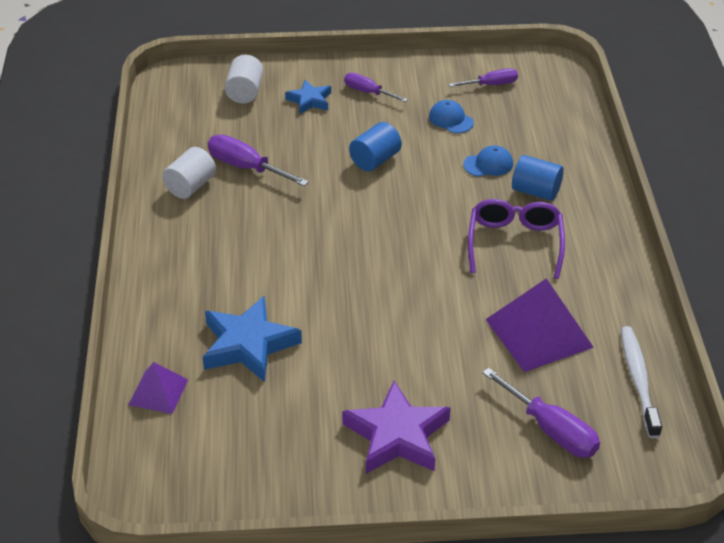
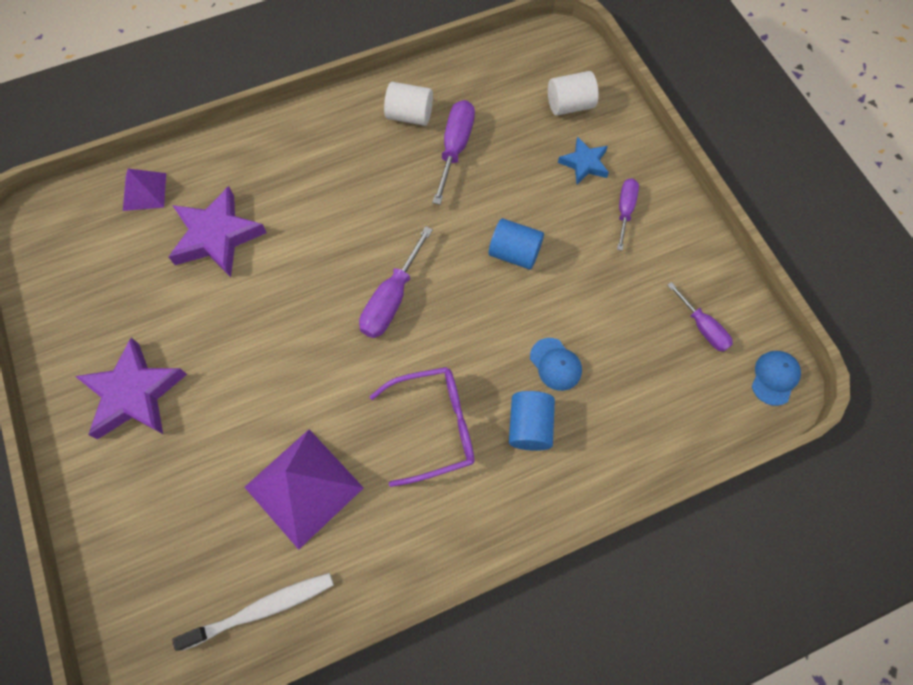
camera: 70 degrees right, 25 degrees up
blue star [203,296,302,382] -> purple star [169,186,267,277]
blue cap [429,100,474,133] -> blue cap moved to [752,351,801,406]
purple screwdriver [482,368,600,458] -> purple screwdriver moved to [359,226,433,338]

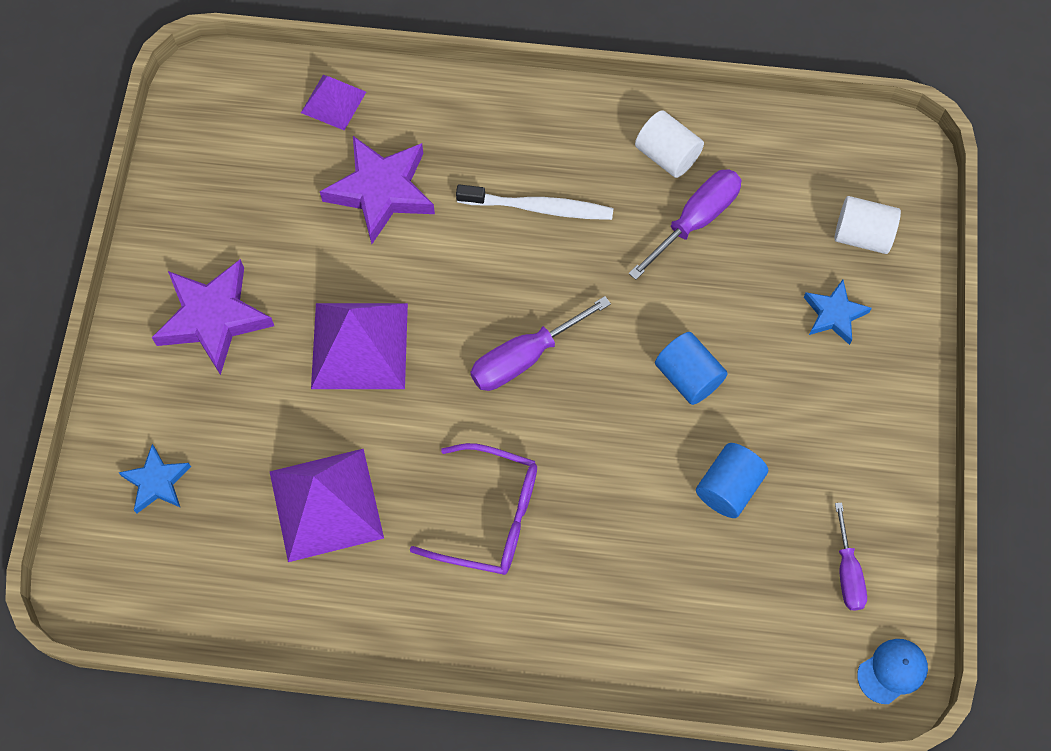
camera: 30 degrees right, 0 degrees up
white toothbrush [172,573,334,651] -> white toothbrush moved to [456,184,613,220]
blue cylinder [509,391,555,451] -> blue cylinder moved to [696,443,768,518]
blue cap [530,338,582,391] -> none
purple screwdriver [617,178,639,251] -> none
none -> blue star [118,444,191,513]
none -> purple pyramid [311,303,408,389]

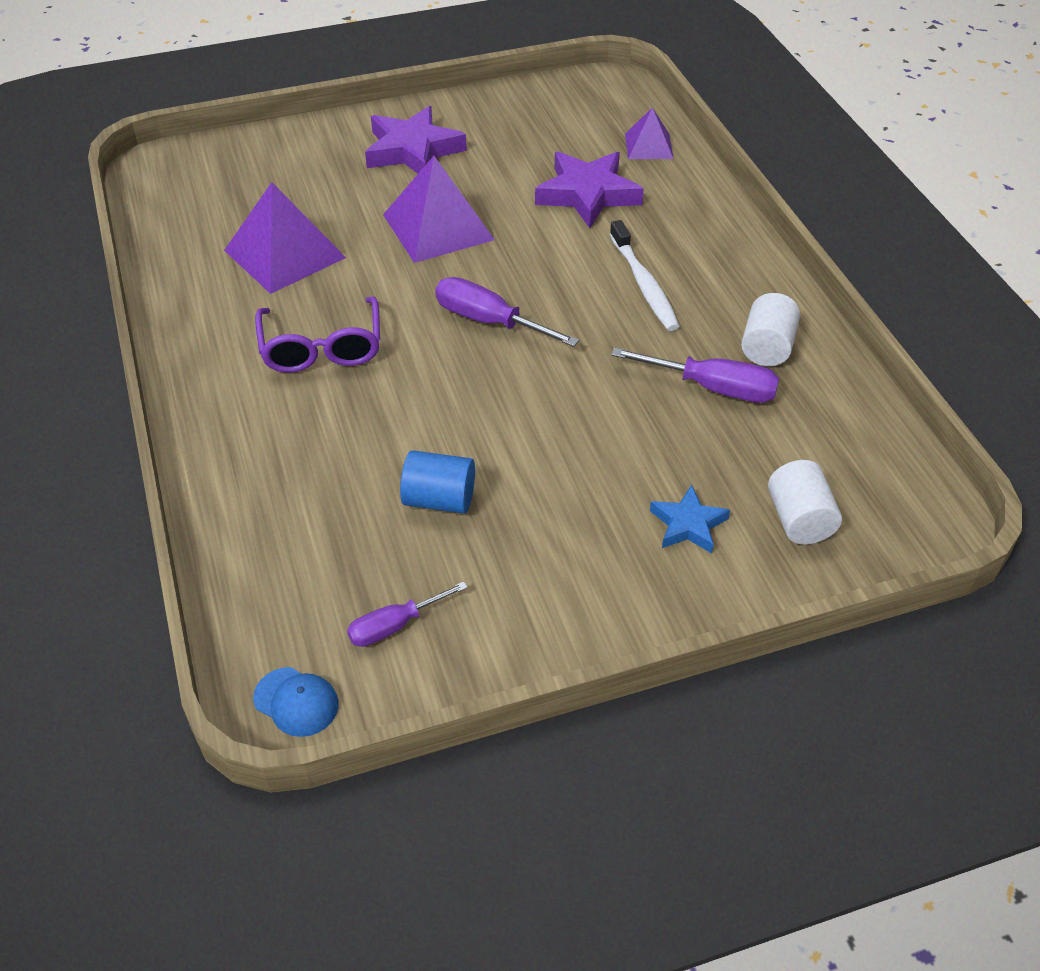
camera: 65 degrees right, 20 degrees down
blue star [118,444,191,513] -> none
blue cylinder [655,332,728,405] -> none

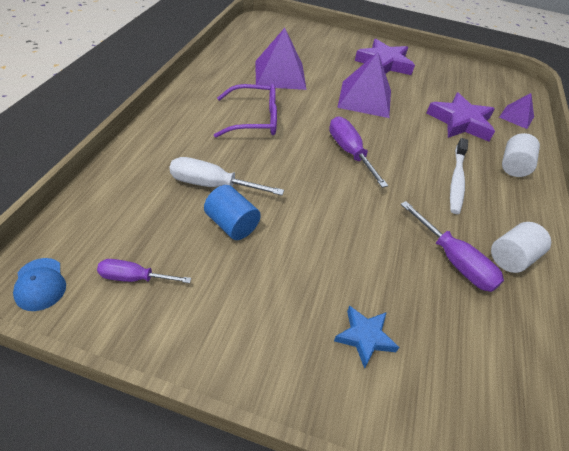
camera: 30 degrees right, 0 degrees up
purple glasses [255,296,380,373] -> purple glasses turned 120 degrees counterclockwise [214,84,277,138]
white cylinder [768,460,842,545] -> white cylinder moved to [502,133,540,177]
none -> white screwdriver [169,157,284,195]

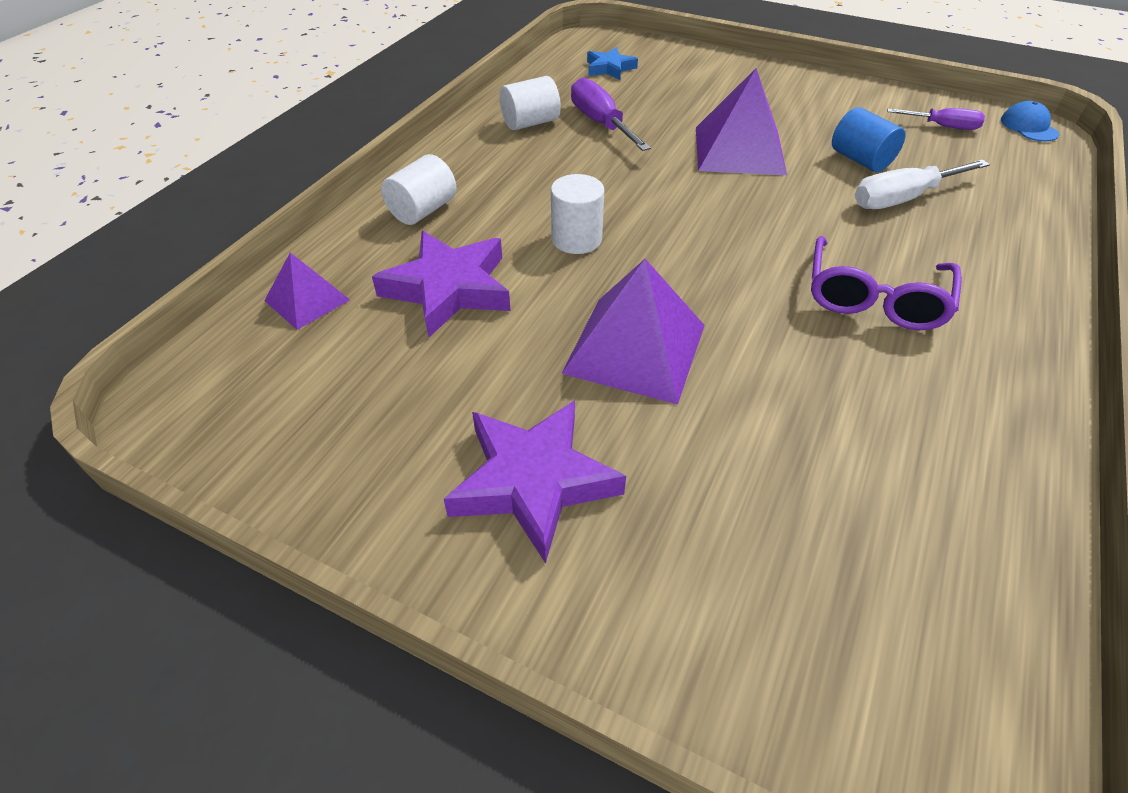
camera: 165 degrees left, 0 degrees up
white screwdriver [169,157,284,195] -> white screwdriver turned 135 degrees clockwise [855,159,990,209]
purple glasses [214,84,277,138] -> purple glasses turned 75 degrees counterclockwise [811,236,962,330]
purple pyramid [255,28,307,90] -> purple pyramid moved to [696,68,787,175]
purple screwdriver [329,116,388,188] -> none
blue star [334,305,399,369] -> blue star moved to [587,47,638,80]
white toothbrush [450,138,468,214] -> none
none -> white cylinder [551,174,604,254]

